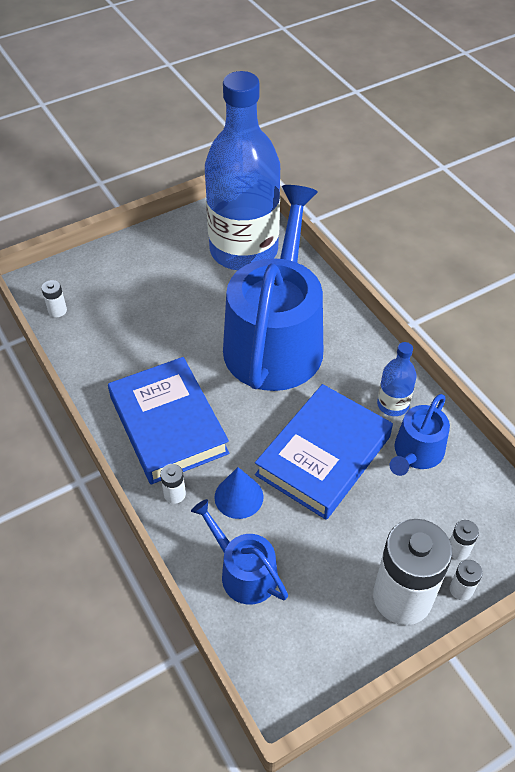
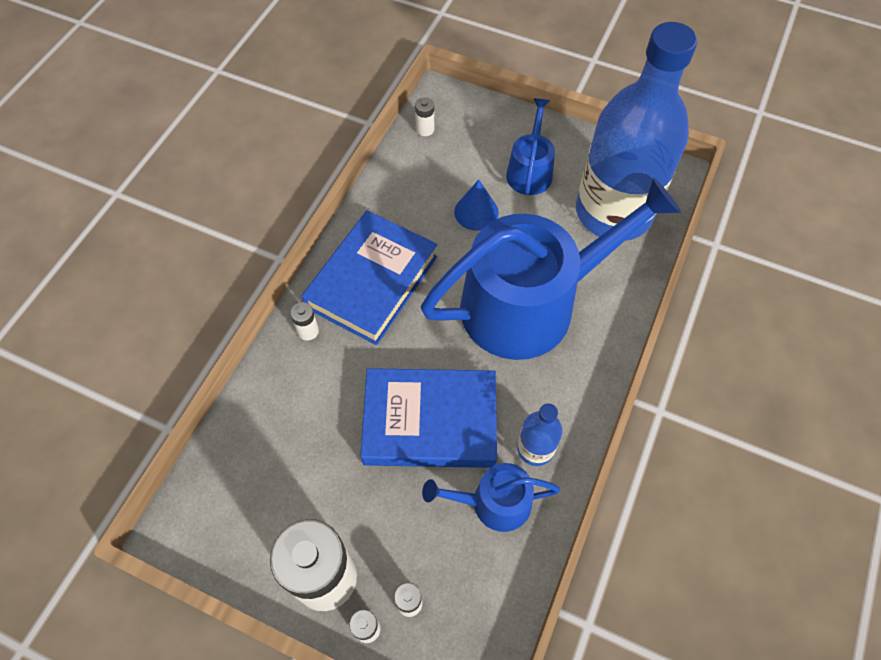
camera: 55 degrees right, 10 degrees up
blue watering can [191,499,288,605] -> blue watering can moved to [506,98,555,195]
blue cone [214,467,263,519] -> blue cone moved to [454,180,499,231]

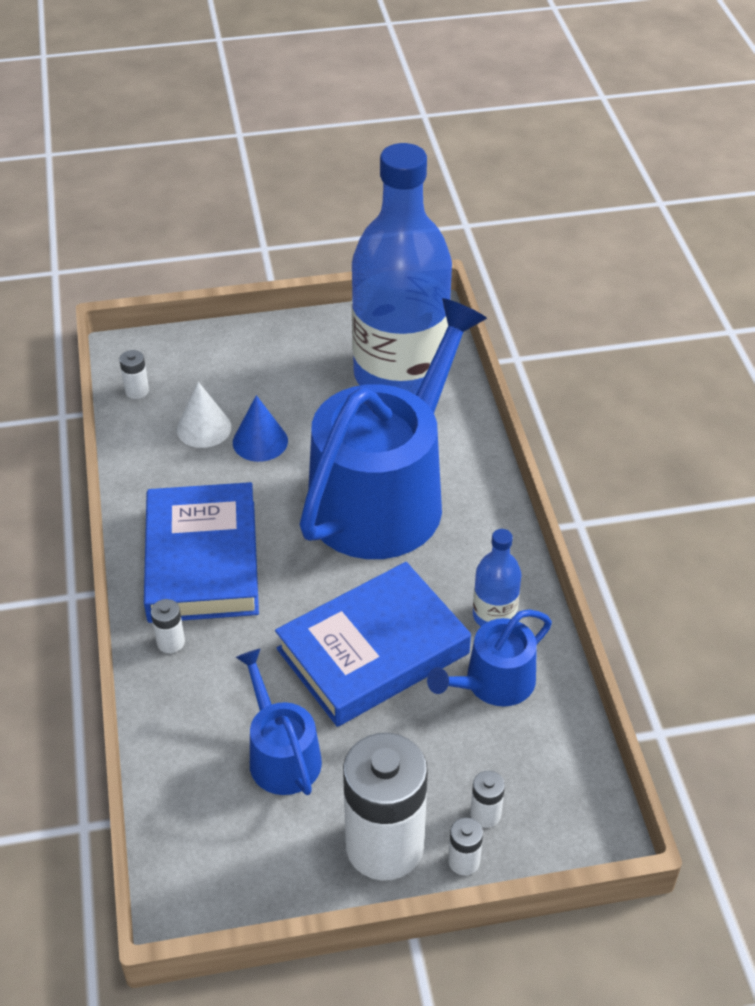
camera: 35 degrees left, 15 degrees down
blue watering can [506,98,555,195] -> blue watering can moved to [236,649,322,795]
none -> white cone [177,382,232,448]

